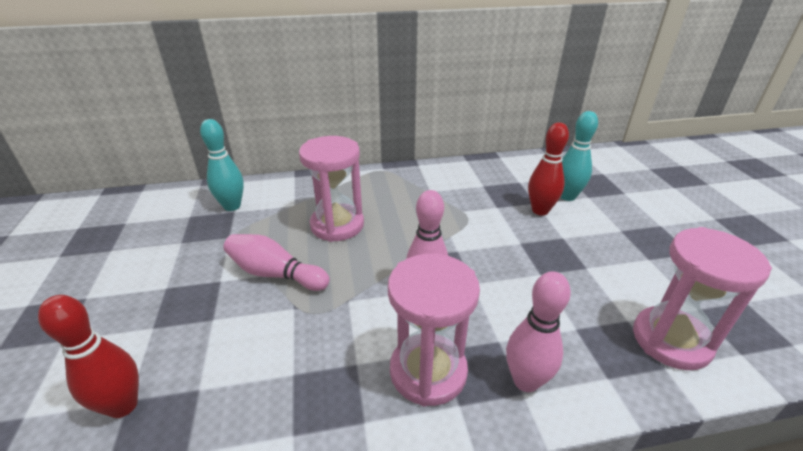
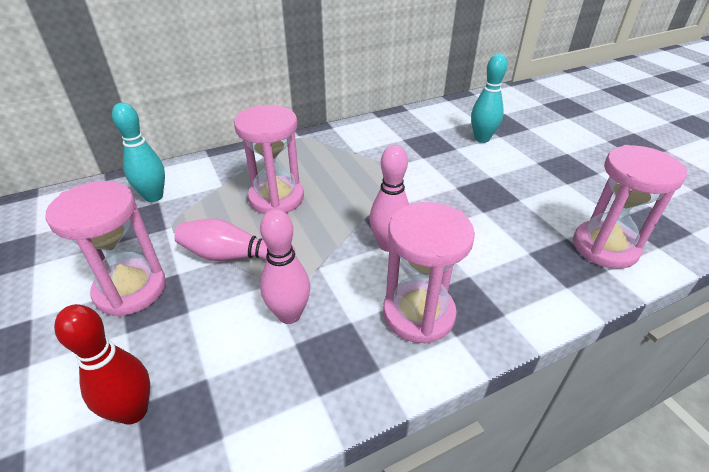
camera: 15 degrees left, 5 degrees up
pink bowling pin [506,271,571,392] -> pink bowling pin moved to [260,209,310,324]
red bowling pin [528,123,569,215] -> none
none -> pink hourglass [45,181,166,317]

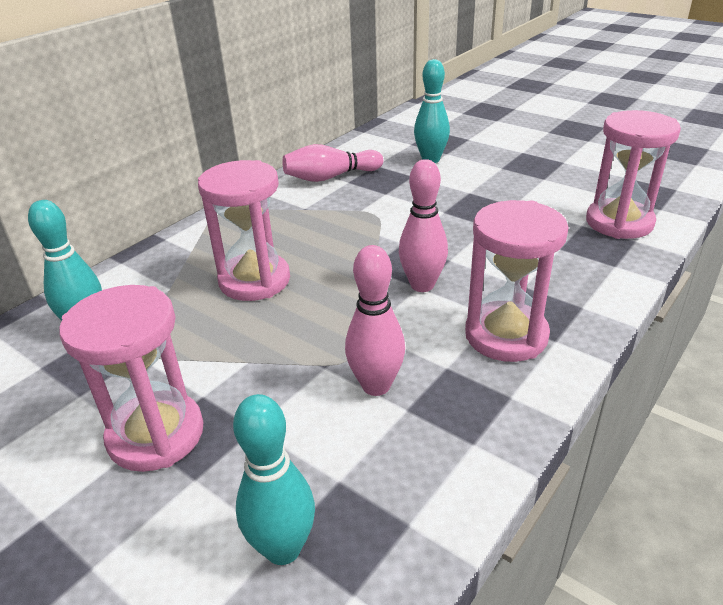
camera: 25 degrees left, 5 degrees down
red bowling pin [54,304,150,425] -> turquoise bowling pin [233,394,315,565]
pink bowling pin [174,219,296,261] -> pink bowling pin moved to [283,144,383,182]

